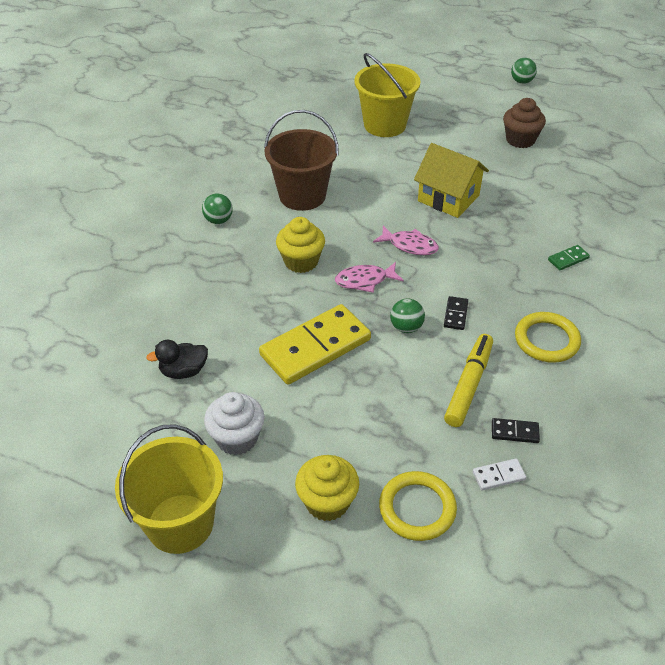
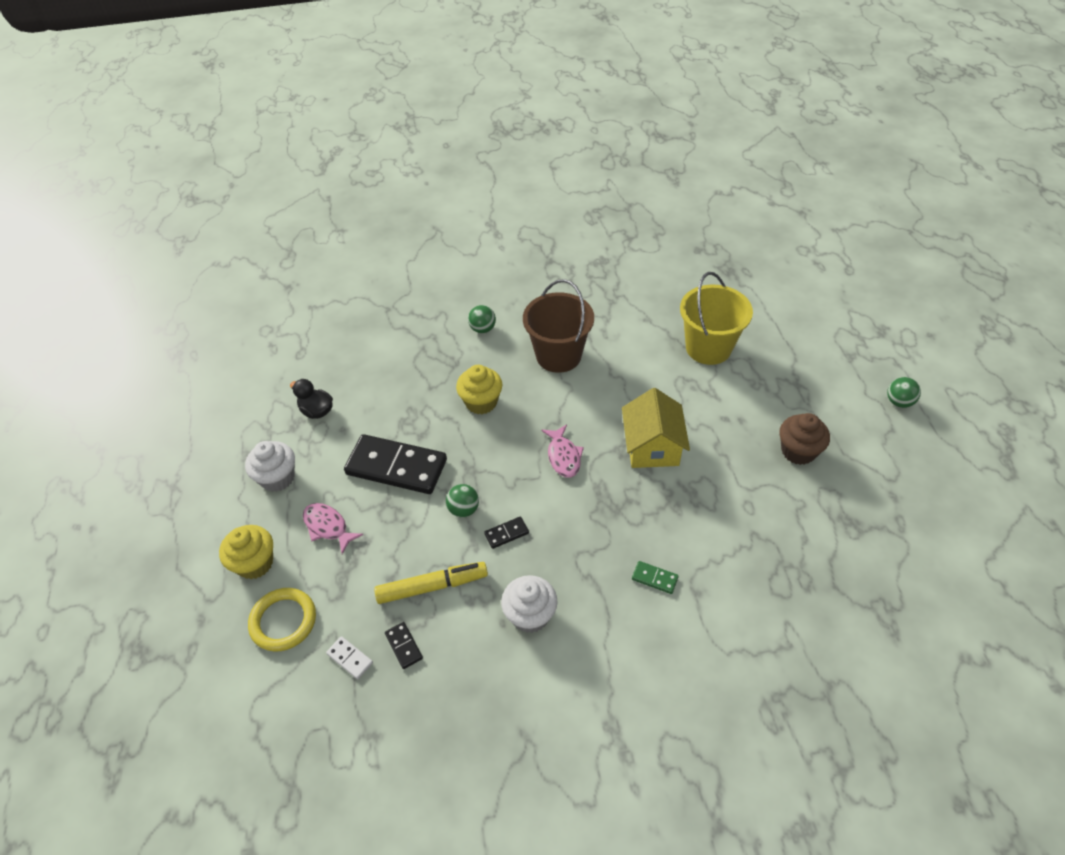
camera: 55 degrees right, 5 degrees up
yellow bucket [115,424,223,554] -> none
yellow domino [259,304,371,385] -> black domino [344,434,447,494]
pink fish [335,262,404,293] -> pink fish moved to [303,503,363,554]
yellow ring [515,312,581,363] -> white cupcake [501,575,558,633]

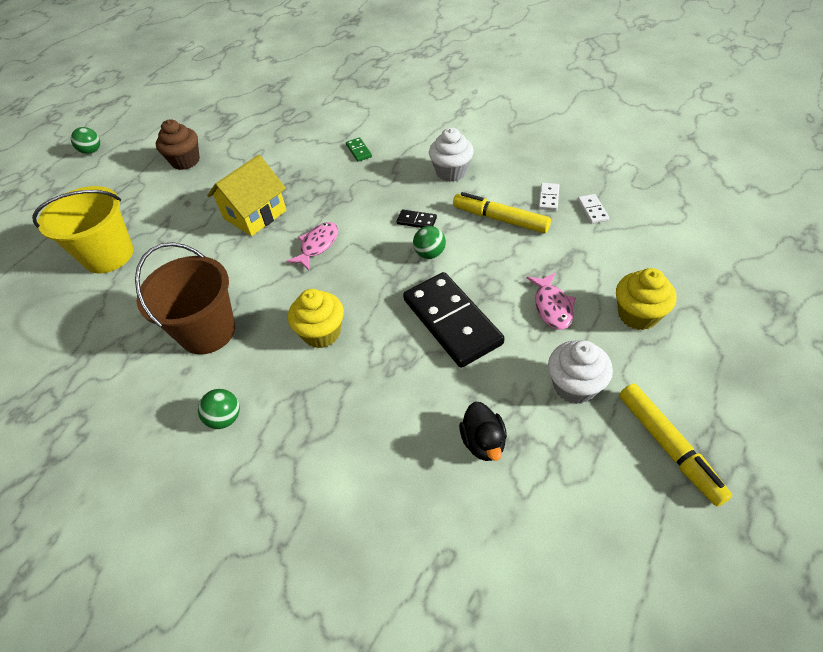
camera: 135 degrees left, 0 degrees up
yellow ring [248,588,316,652] -> none
black domino [385,622,423,669] -> white domino [538,183,559,211]
none -> yellow marker [619,384,732,506]

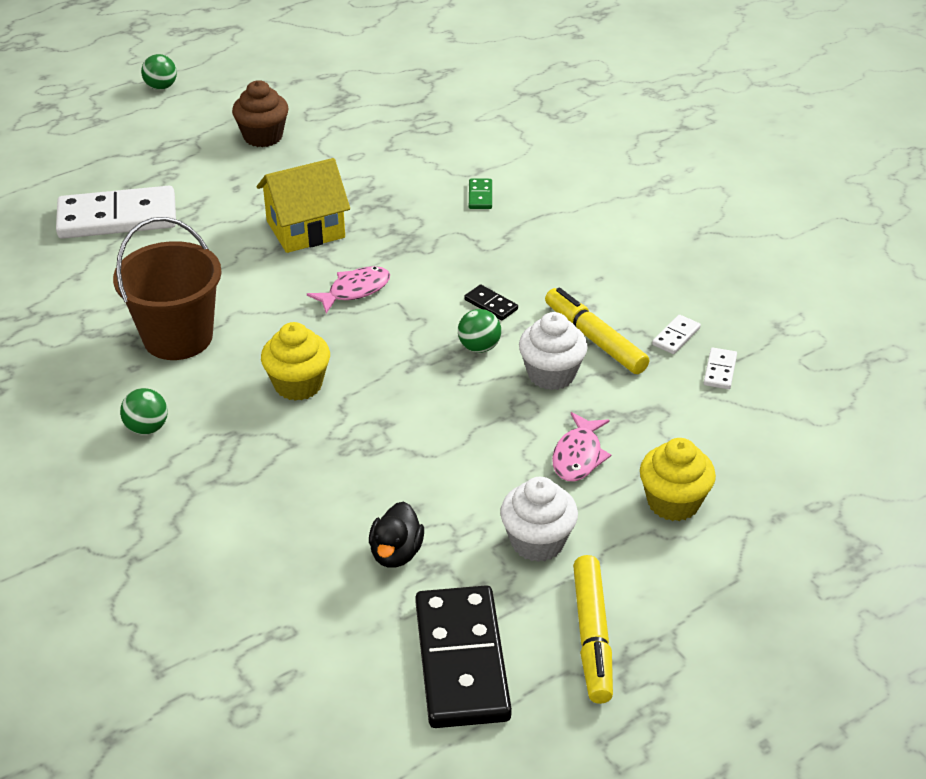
camera: 20 degrees right, 10 degrees down
yellow bucket [32,186,133,273] -> white domino [56,186,176,239]
black domino [403,272,504,368] -> black domino moved to [415,585,512,728]
white cupcake [429,128,474,182] -> white cupcake moved to [519,312,588,390]

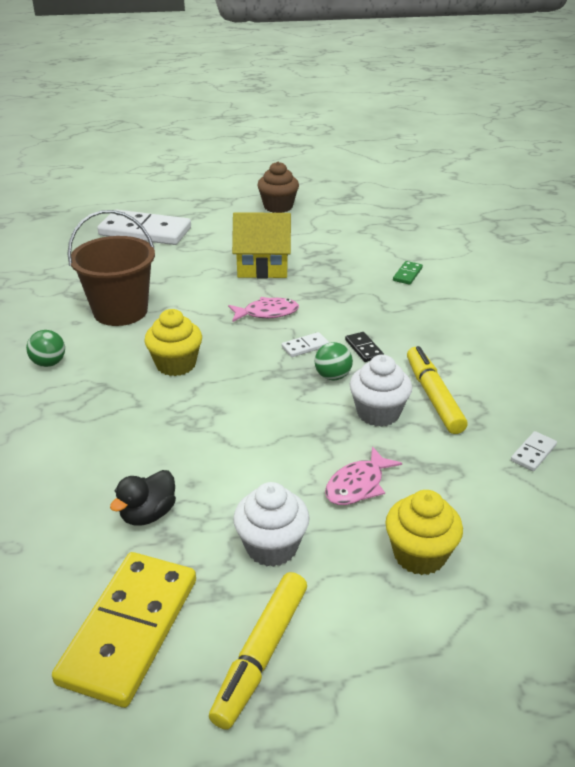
camera: 25 degrees right, 5 degrees down
green ball [141,54,177,90] -> none
black domino [415,585,512,728] -> yellow domino [52,552,196,708]
white domino [652,315,701,354] -> white domino moved to [282,332,329,357]

